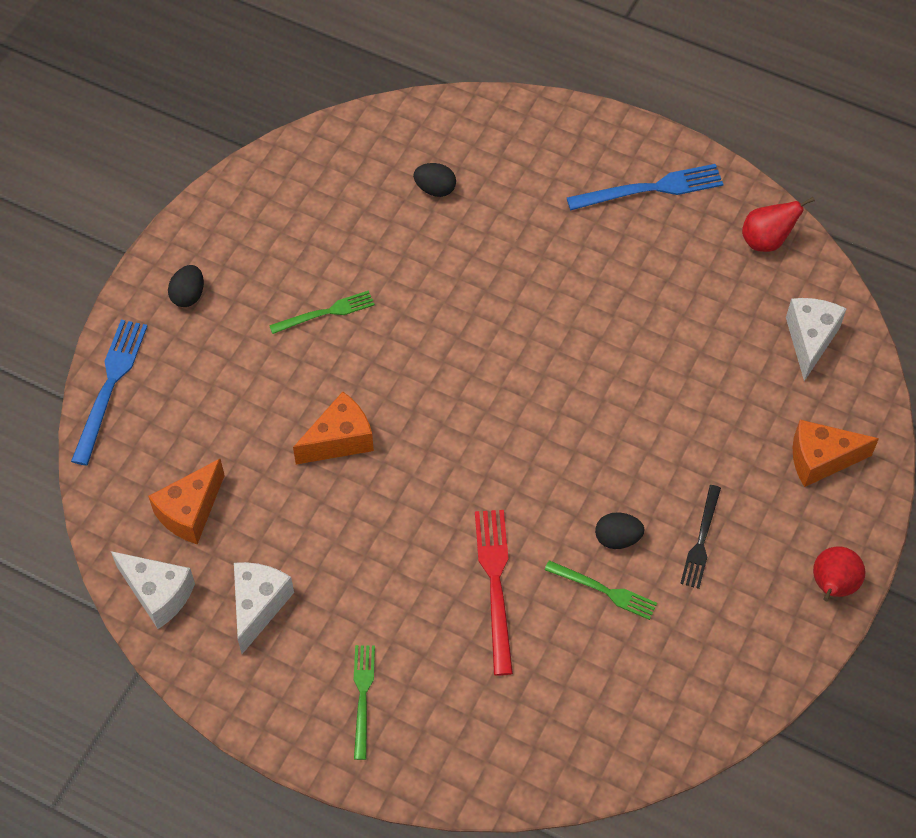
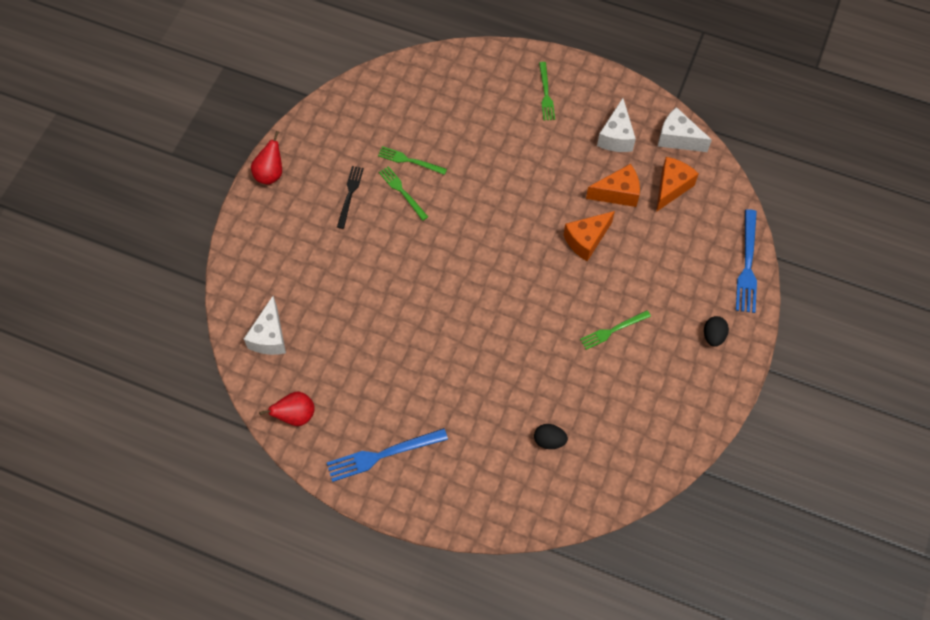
camera: 175 degrees right, 5 degrees up
red fork [475,510,513,676] -> none
black egg [595,512,645,549] -> green fork [379,166,428,221]
orange cheese [793,420,879,487] -> orange cheese moved to [586,164,640,207]

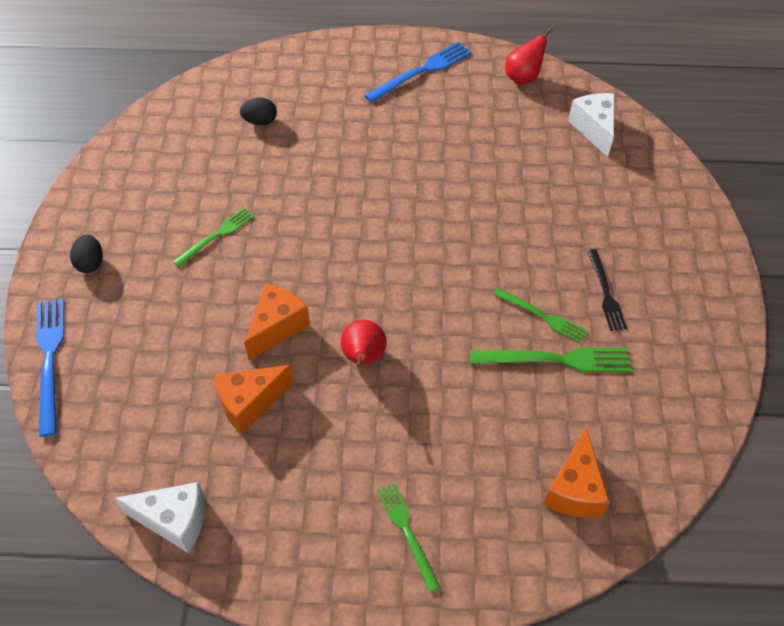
camera: 160 degrees right, 10 degrees down
red pear [251,131,282,184] -> red pear moved to [341,320,387,367]
green fork [378,146,447,175] -> green fork [470,347,631,372], size x1.54
white cheese [597,98,636,152] -> none
orange cheese [656,157,699,212] -> orange cheese moved to [543,428,609,518]

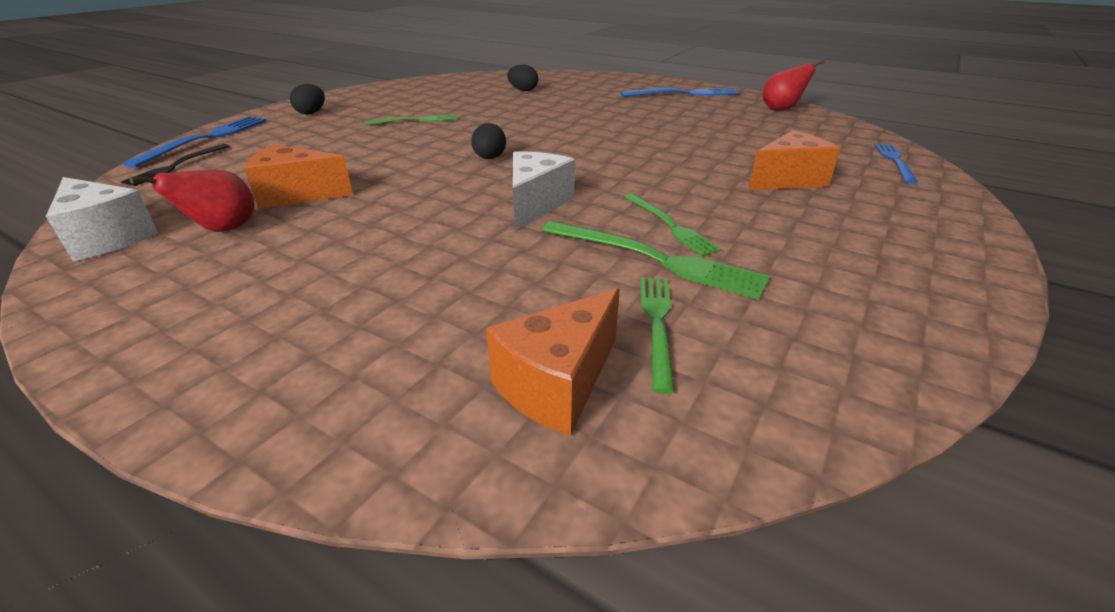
camera: 30 degrees right, 20 degrees down
orange cheese [244,283,310,360] -> orange cheese moved to [748,130,840,190]
red pear [341,320,387,367] -> red pear moved to [129,170,255,232]
green fork [377,483,440,592] -> green fork moved to [640,277,674,394]
white cheese [568,93,615,157] -> white cheese moved to [513,151,575,230]
black fork [588,249,627,331] -> black fork moved to [121,144,230,186]
none -> black egg [471,123,506,159]
none -> blue fork [875,143,918,184]

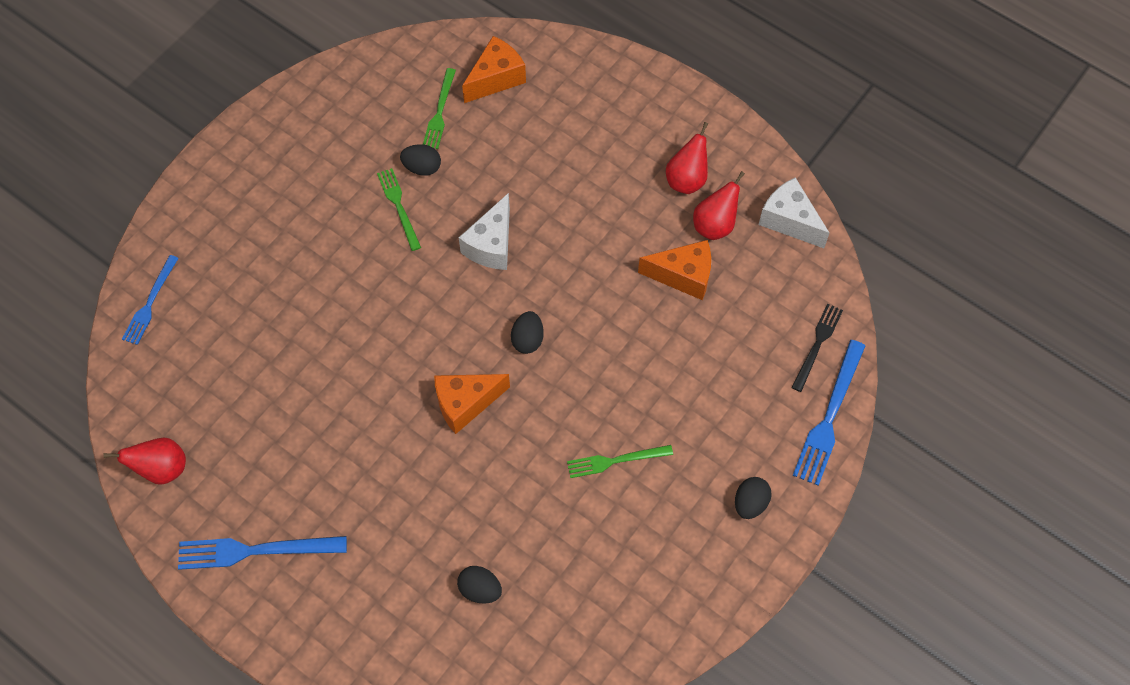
camera: 175 degrees left, 30 degrees up
green fork [542,221,770,300] -> black egg [400,144,441,176]
orange cheese [748,130,840,190] -> orange cheese moved to [434,374,510,434]
none -> red pear [666,122,708,194]

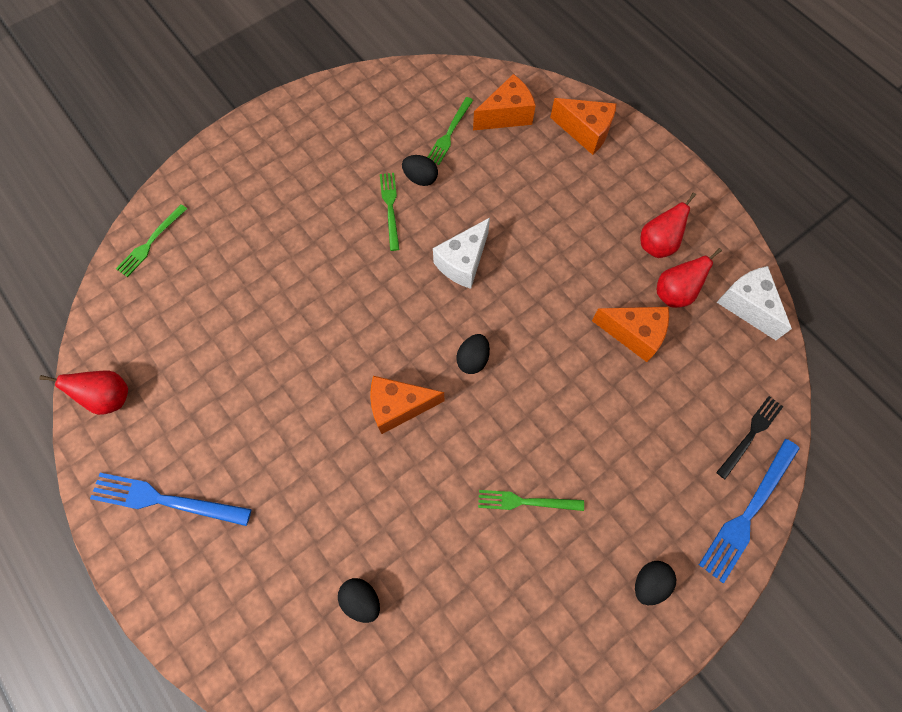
camera: 15 degrees right, 5 degrees up
blue fork [122,255,179,345] -> green fork [116,204,187,277]
none -> orange cheese [550,98,616,155]

